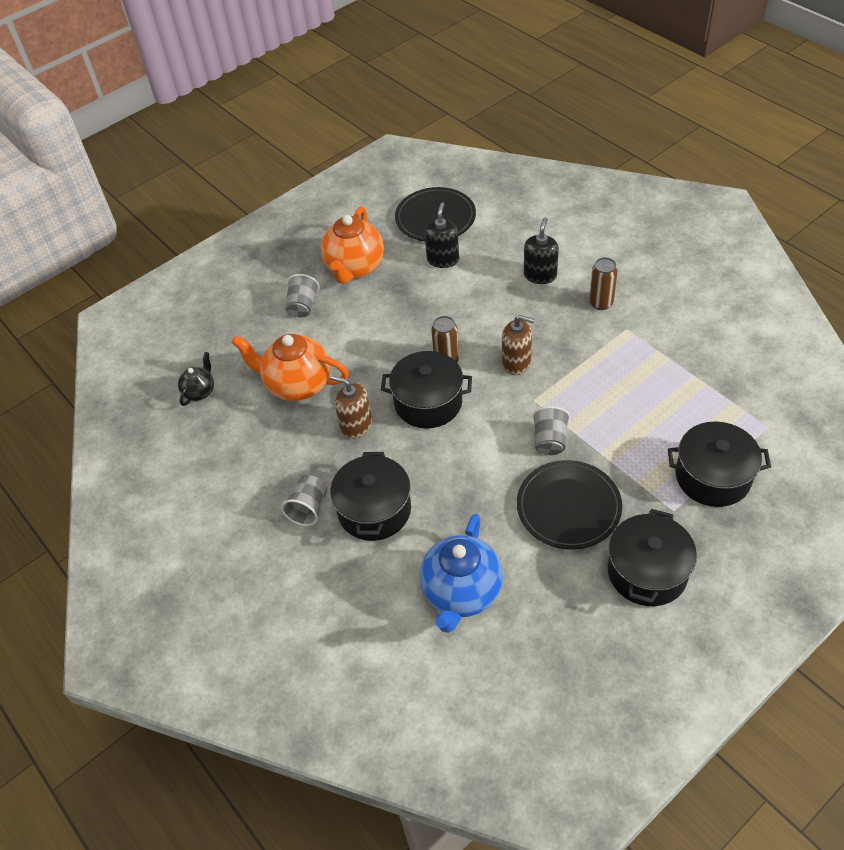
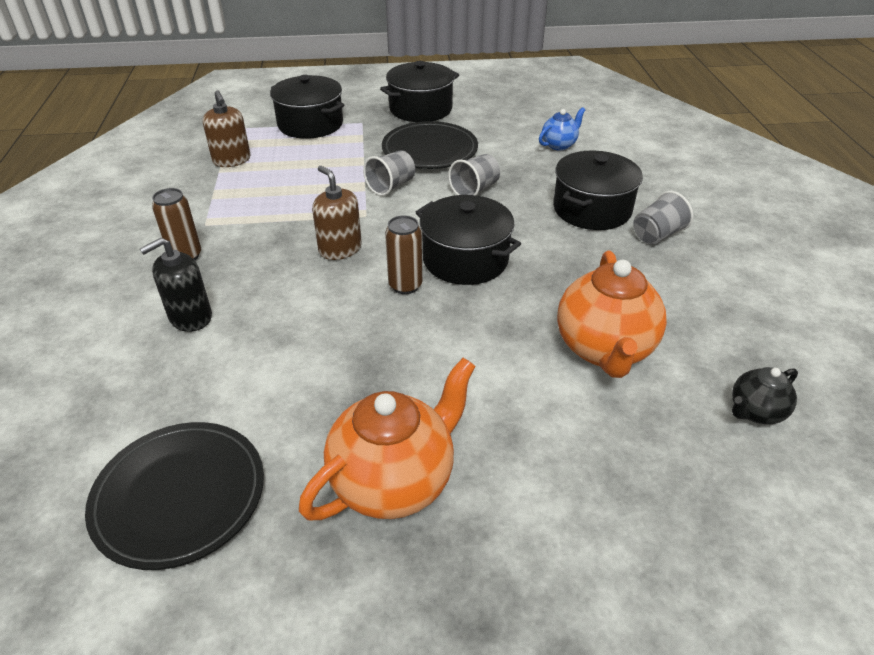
camera: 150 degrees left, 10 degrees down
orange teapot [231,334,349,401] -> orange teapot turned 45 degrees clockwise [557,251,667,378]
grey cup [285,274,320,318] -> grey cup moved to [448,154,500,195]
brown soap dispenser [331,375,372,439] -> brown soap dispenser moved to [203,91,251,167]
blue teapot [420,514,503,633] -> blue teapot [539,107,585,150], size x0.51
black soap dispenser [424,202,459,268] -> none

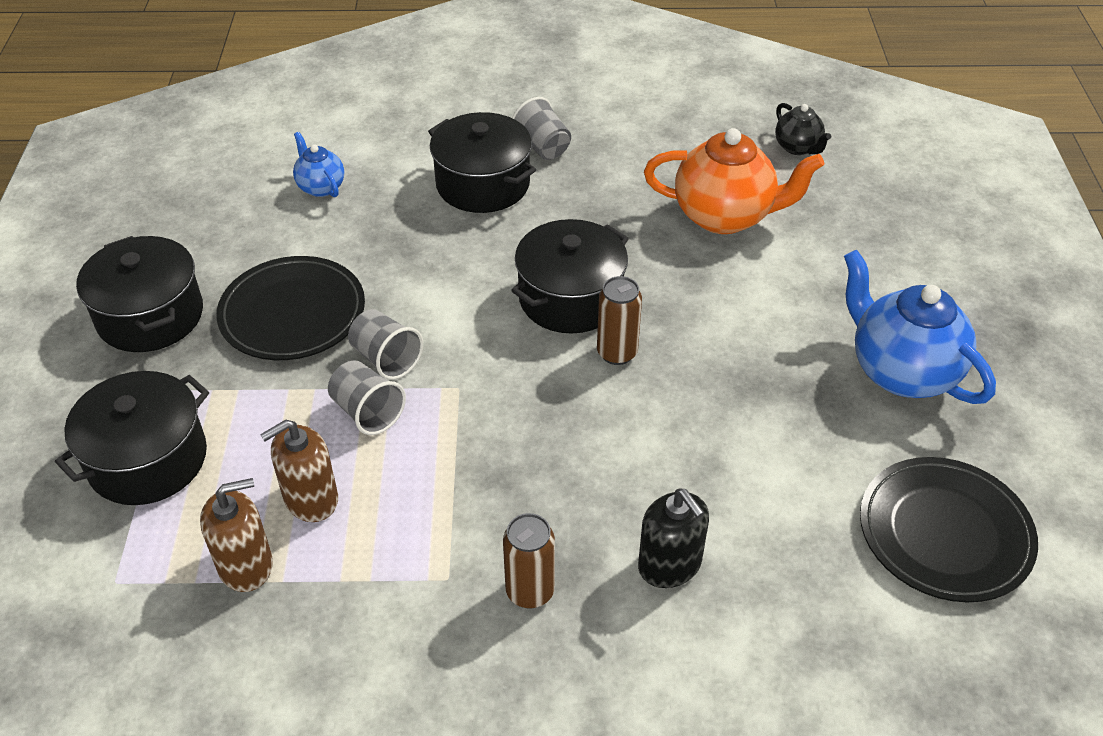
camera: 85 degrees left, 5 degrees up
orange teapot [299,358,476,520] -> blue teapot [844,250,996,404]
brown soap dispenser [312,166,362,260] -> brown soap dispenser moved to [260,420,338,522]
grey cup [448,154,500,195] -> grey cup moved to [328,360,406,435]

